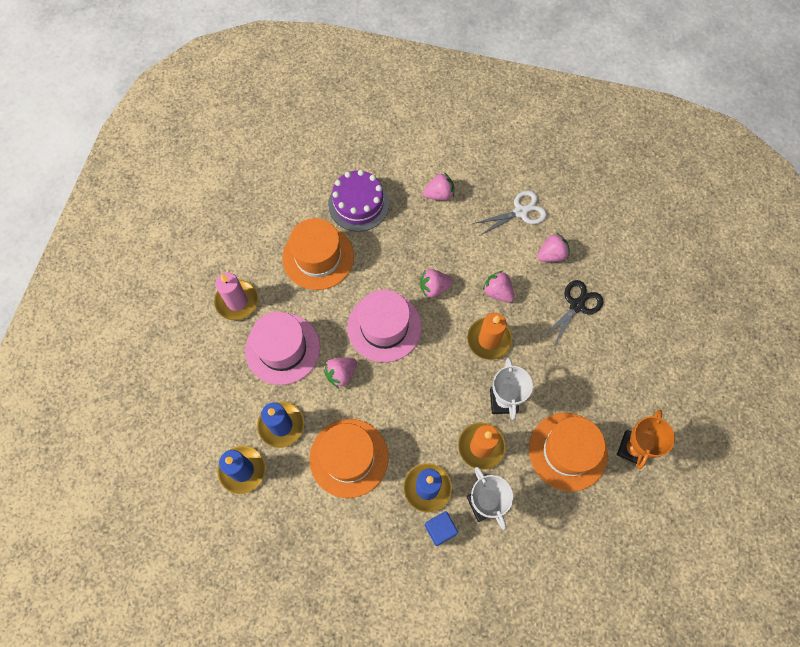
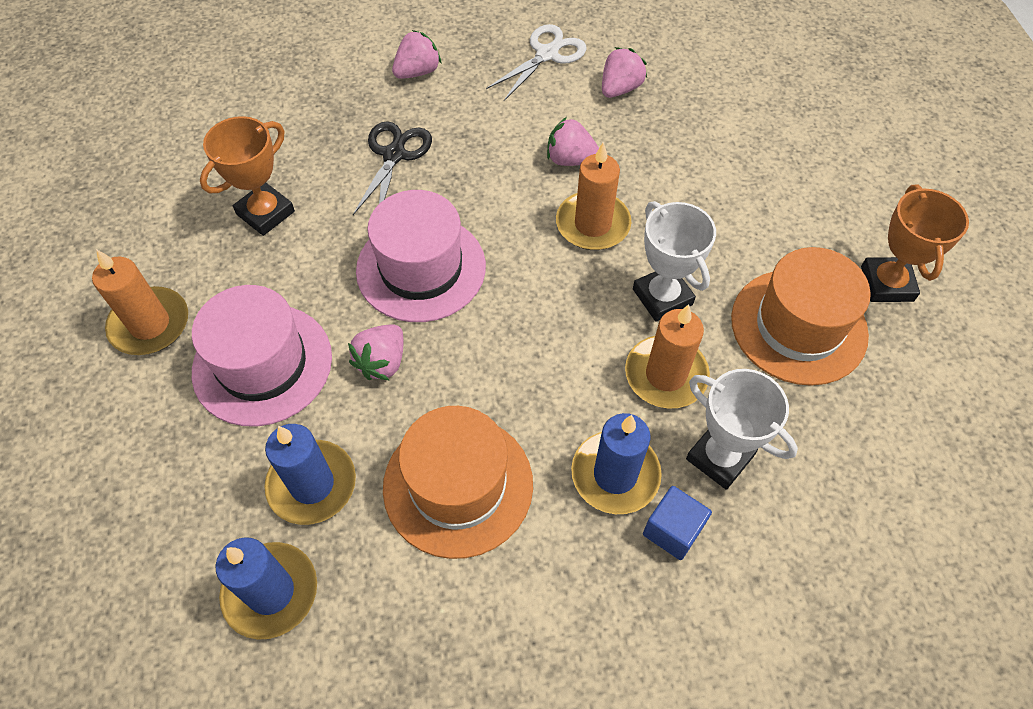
camera: 25 degrees left, 10 degrees down
pink candle [214,273,258,320] -> orange candle [92,249,188,355]
orange hat [282,218,354,290] -> orange trophy [200,116,295,236]
purple cake [328,170,389,232] -> none
pink strawberry [420,269,453,298] -> none
black scissors [542,280,603,348] -> black scissors moved to [353,121,432,215]

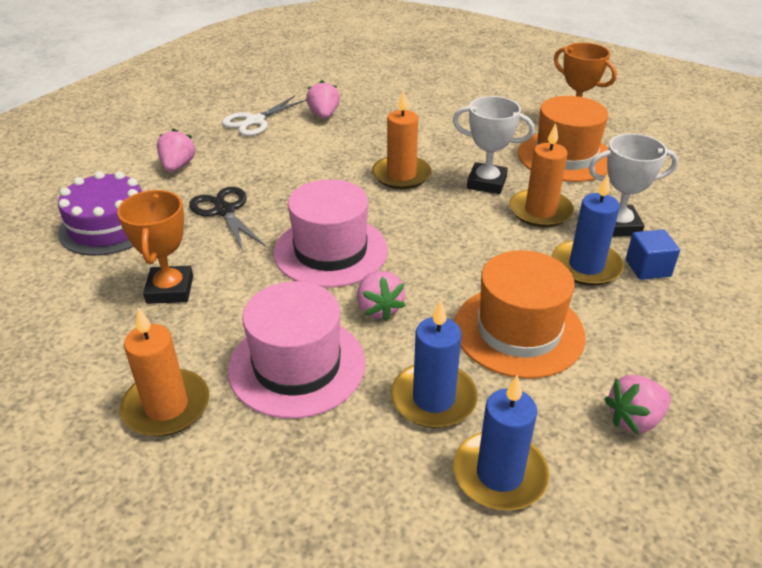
camera: 45 degrees left, 20 degrees down
white scissors [486,24,587,101] -> white scissors turned 135 degrees counterclockwise [222,95,306,136]
pink strawberry [547,117,599,166] -> pink strawberry moved to [605,375,671,434]
none -> purple cake [58,171,142,256]

